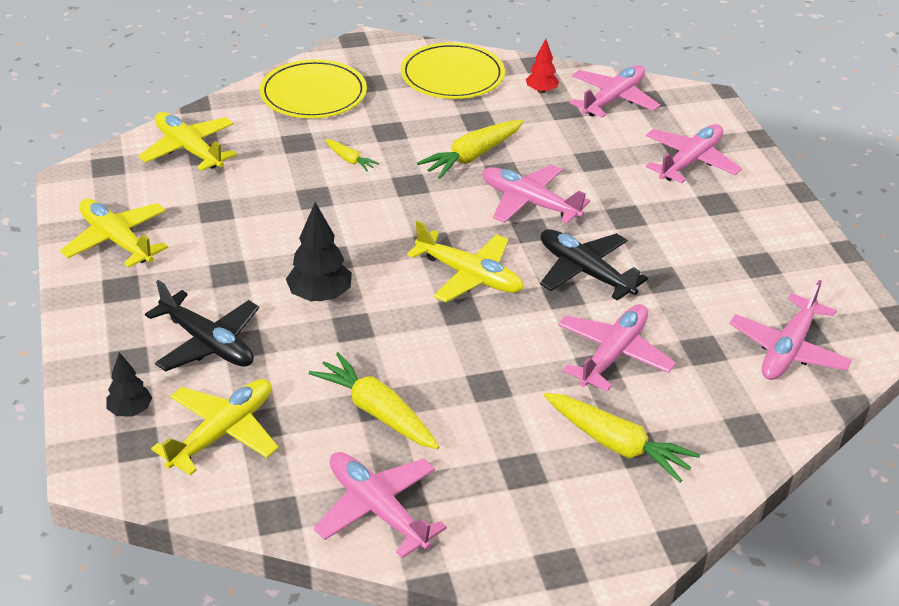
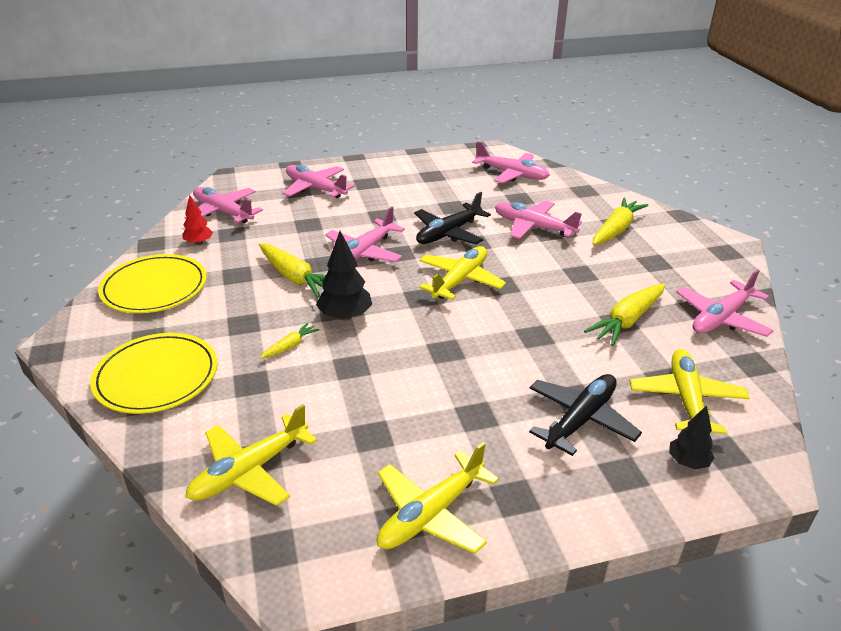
camera: 90 degrees left, 5 degrees down
yellow plane [151,379,279,476] -> yellow plane turned 60 degrees clockwise [630,349,750,434]
black tree [286,202,352,302] -> black tree moved to [316,231,372,321]

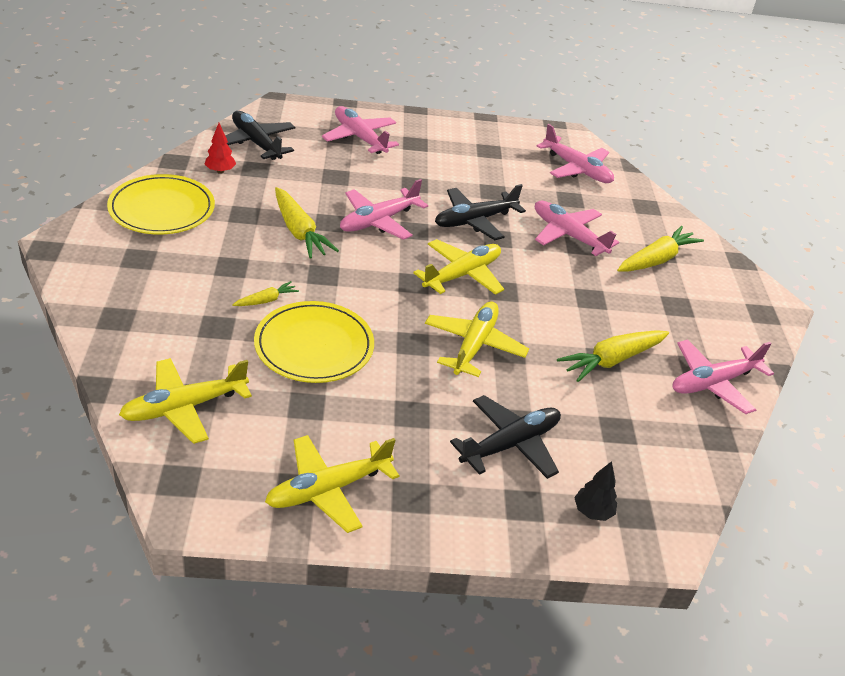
camera: 10 degrees right, 5 degrees up
yellow plate [90,333,218,414] -> yellow plate moved to [254,301,374,383]
pink plane [185,187,263,223] -> black plane [225,111,295,160]
black tree [316,231,372,321] -> none
yellow plane [630,349,750,434] -> yellow plane moved to [425,301,529,377]

